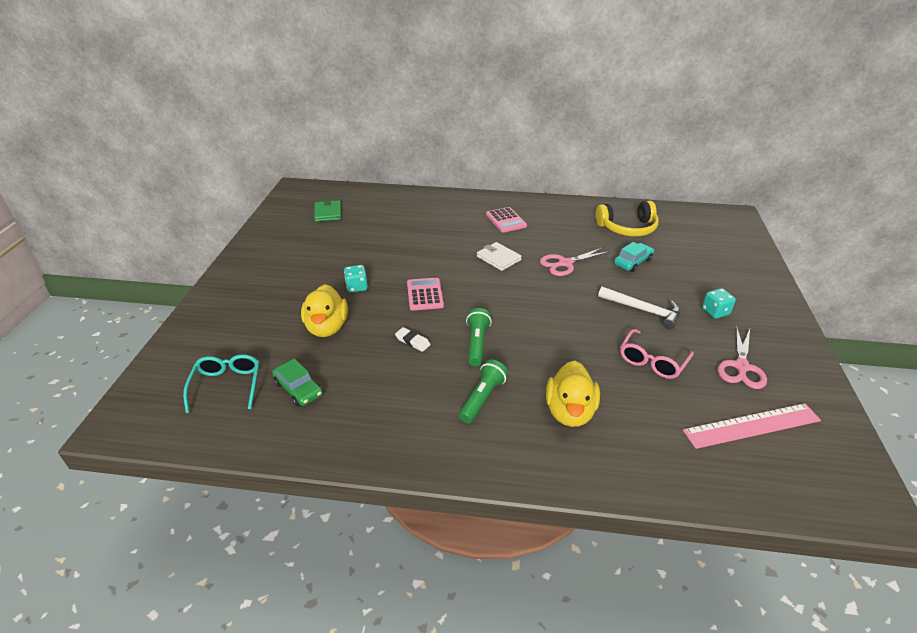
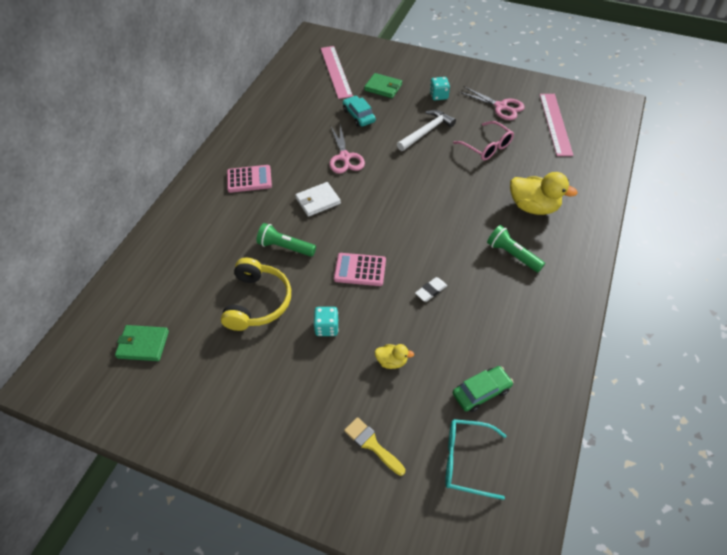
camera: 75 degrees left, 15 degrees up
yellow duck [301,284,348,337] -> yellow duck [375,344,414,369], size x0.51
green flashlight [466,308,492,366] -> green flashlight moved to [256,223,316,257]
yellow headphones [595,201,659,236] -> yellow headphones moved to [221,258,291,331]
none -> pink ruler [320,46,353,99]
none -> yellow brush [344,417,405,476]
none -> green wallet [364,73,402,98]

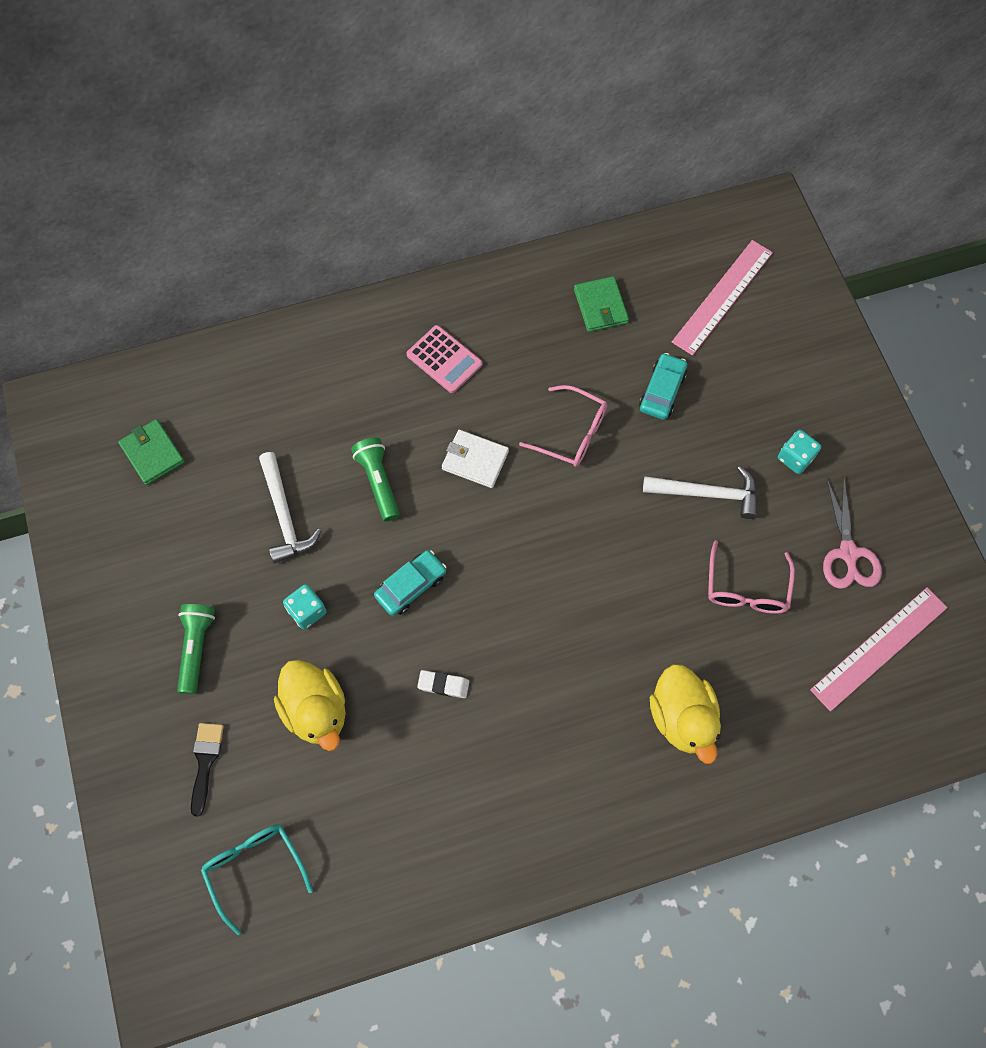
camera: 50 degrees right, 15 degrees up
yellow headphones [221,258,291,331] -> white hammer [259,452,322,564]
pink scissors [329,124,365,174] -> pink glasses [519,385,607,467]
pink calculator [334,253,386,286] -> turquoise car [374,550,447,616]
yellow brush [344,417,405,476] -> black brush [191,723,224,817]
green wallet [364,73,402,98] -> green wallet moved to [574,276,629,332]
yellow duck [375,344,414,369] -> yellow duck [274,659,346,751], size x1.96
green car [453,366,513,412] -> none
green flashlight [487,225,545,272] -> green flashlight moved to [177,604,215,694]

